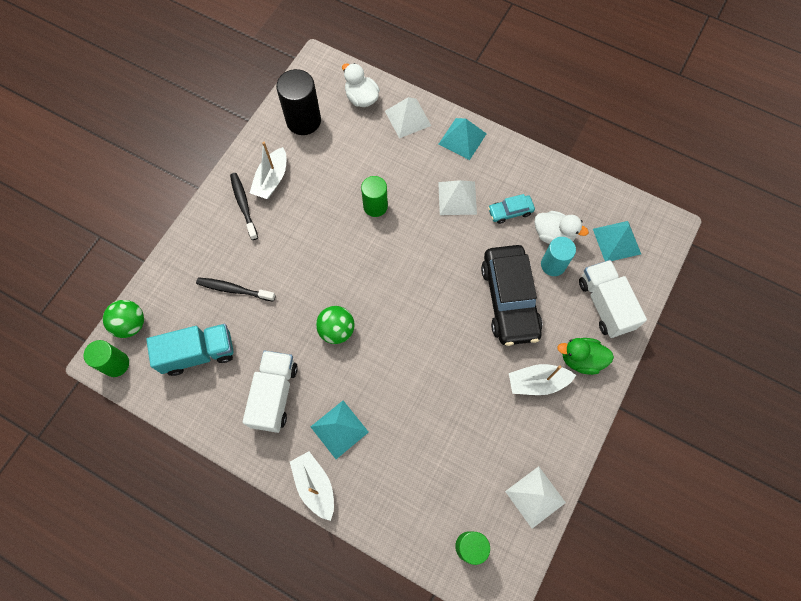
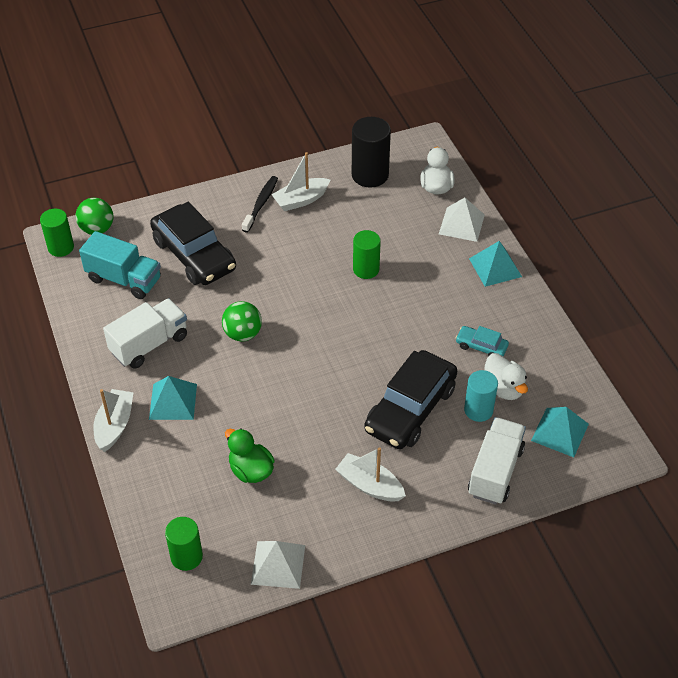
camera: 40 degrees right, 20 degrees down
black toothbrush [196,277,275,302] -> black car [150,202,236,285]
white pyramid [438,180,477,215] -> none
green duck [557,338,614,375] -> green duck moved to [225,428,275,483]

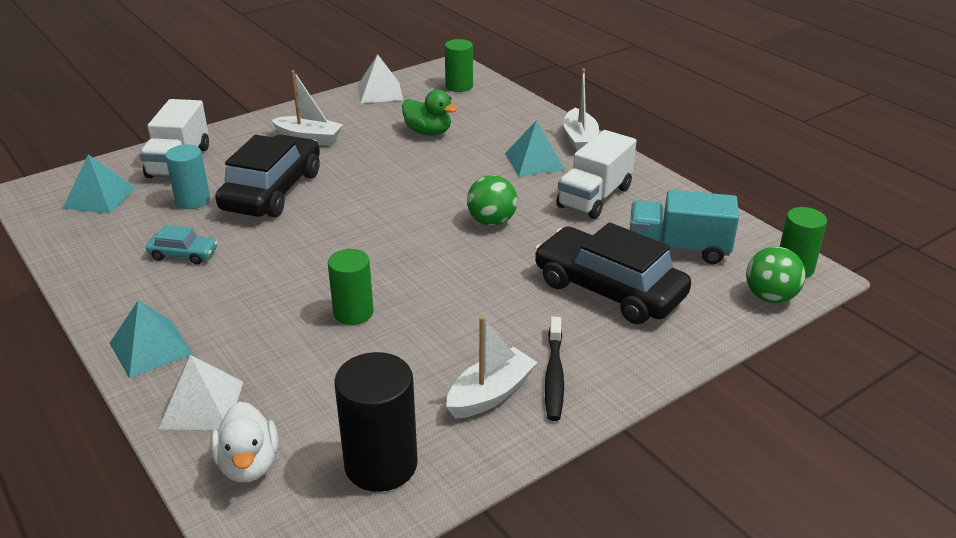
camera: 165 degrees right, 15 degrees down
white duck [485,353,528,400] -> none

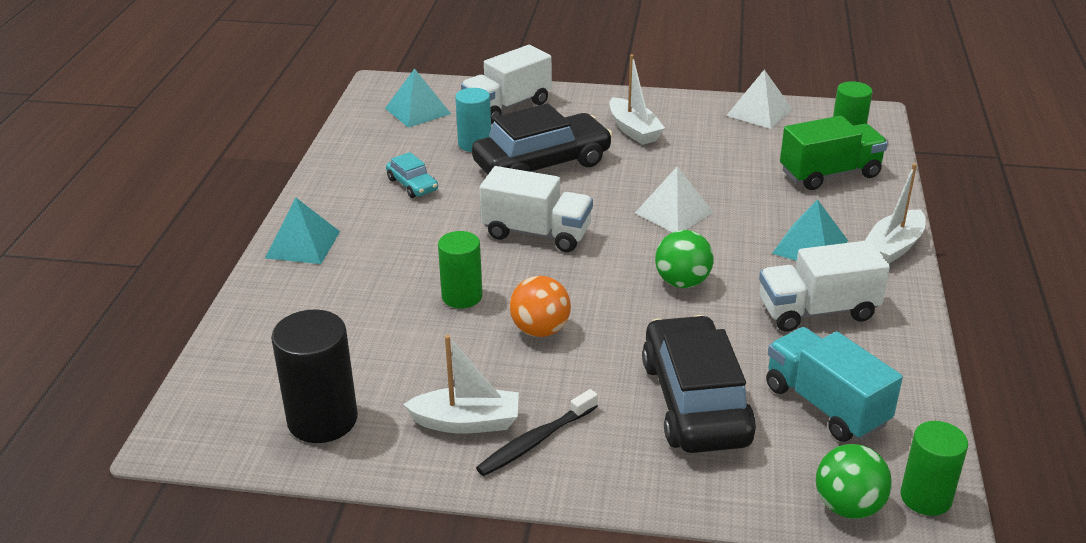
camera: 45 degrees right, 0 degrees up
white pyramid [158,355,243,430] -> white pyramid moved to [635,166,714,232]
white duck [210,402,278,482] -> none
green duck [402,90,457,136] -> none
none -> white truck [480,166,593,252]
none -> orange ball [509,276,571,337]
none -> green truck [780,116,888,190]

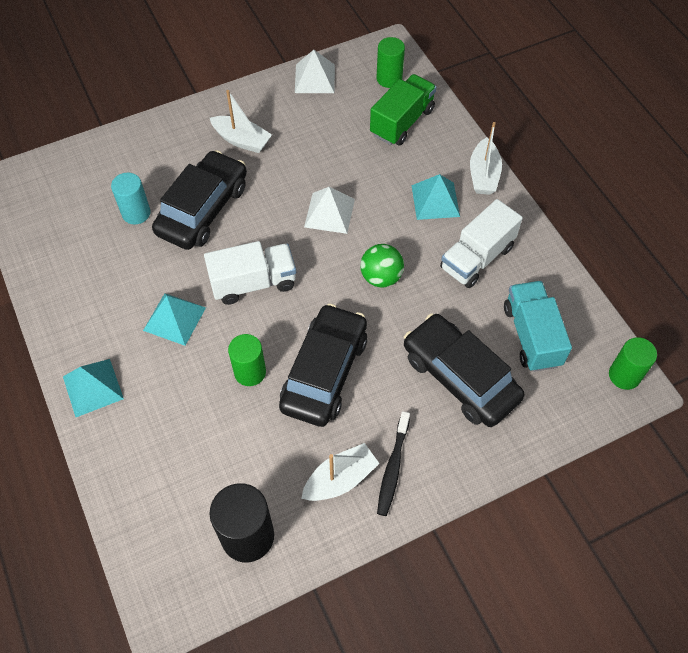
camera: 35 degrees left, 25 degrees up
turquoise pyramid [385,68,451,128] -> turquoise pyramid moved to [143,293,206,346]
turquoise car [386,152,438,198] -> none
white truck [461,45,552,124] -> none
orange ball [509,276,571,337] -> black car [279,303,367,427]
turquoise truck [766,327,903,442] -> turquoise truck turned 60 degrees clockwise [504,281,572,372]
green ball [816,444,892,519] -> none

